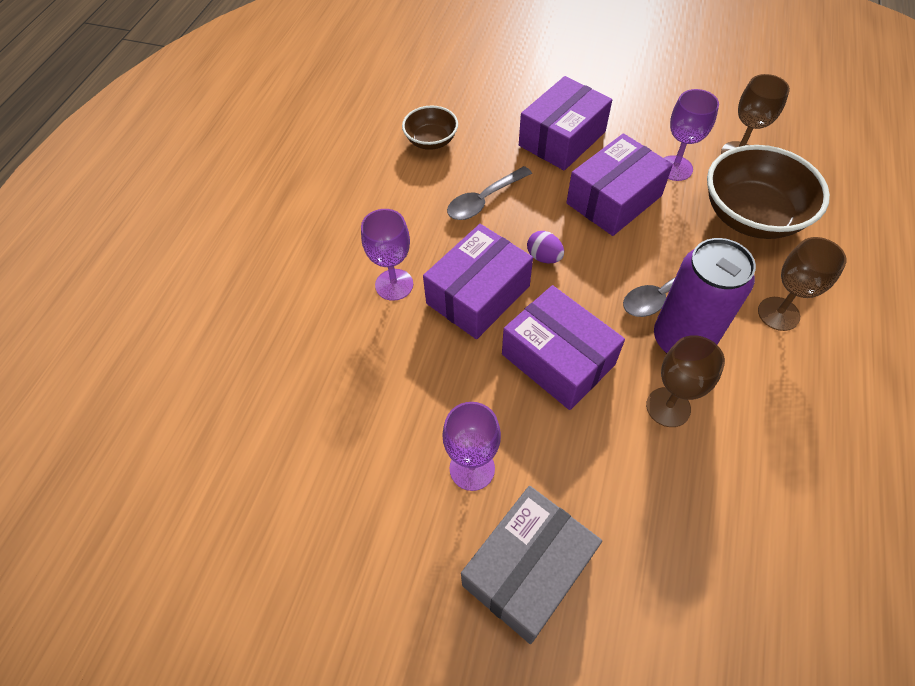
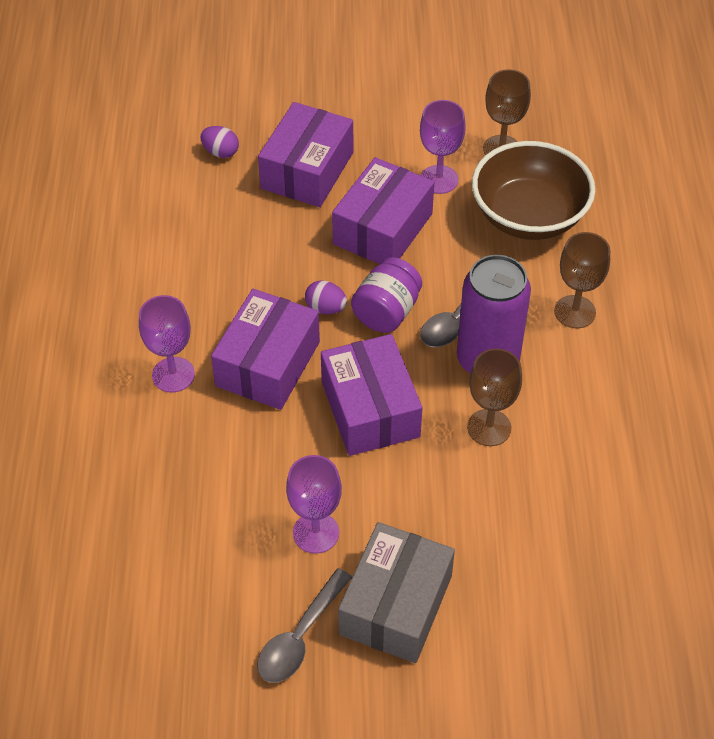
camera: 20 degrees left, 5 degrees down
brown bowl [402,106,458,150] -> none
grey spoon [447,166,532,220] -> grey spoon moved to [257,568,352,683]
purple box [502,285,625,410] -> purple box turned 45 degrees clockwise [321,334,422,456]
none -> purple egg [200,126,239,158]
none -> purple jar [351,257,422,333]

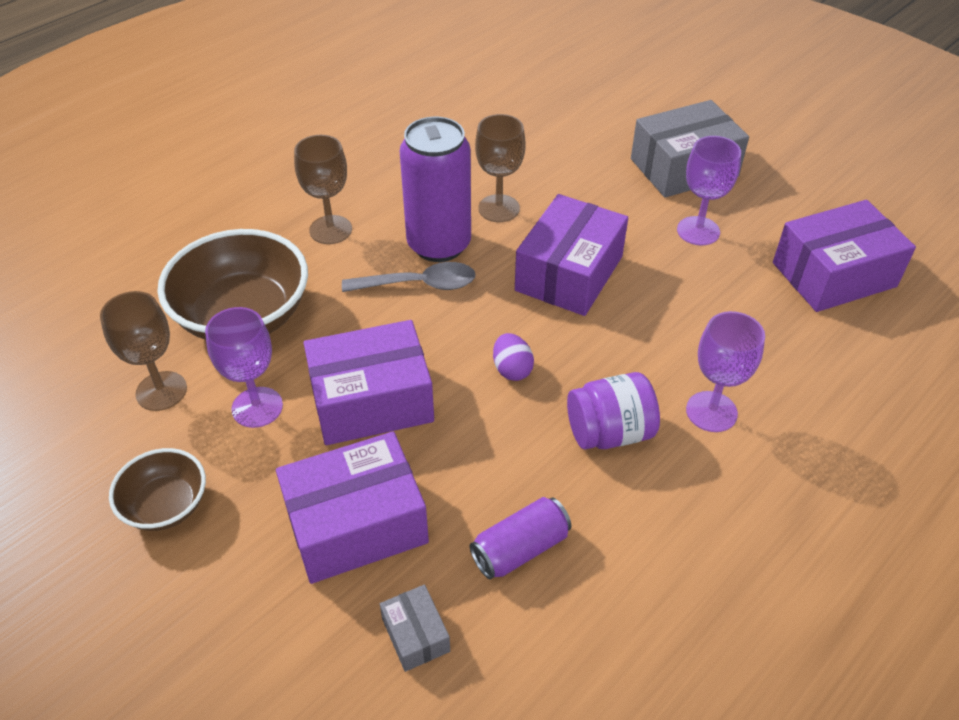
camera: 135 degrees left, 5 degrees down
purple egg [200,126,239,158] -> grey box [380,585,450,672]
purple box [211,289,320,410] -> purple box moved to [773,200,916,312]
grey spoon [257,568,352,683] -> none
purple jar [351,257,422,333] -> purple jar moved to [567,372,660,450]
none -> brown bowl [109,448,206,531]
none -> purple can [470,497,571,579]

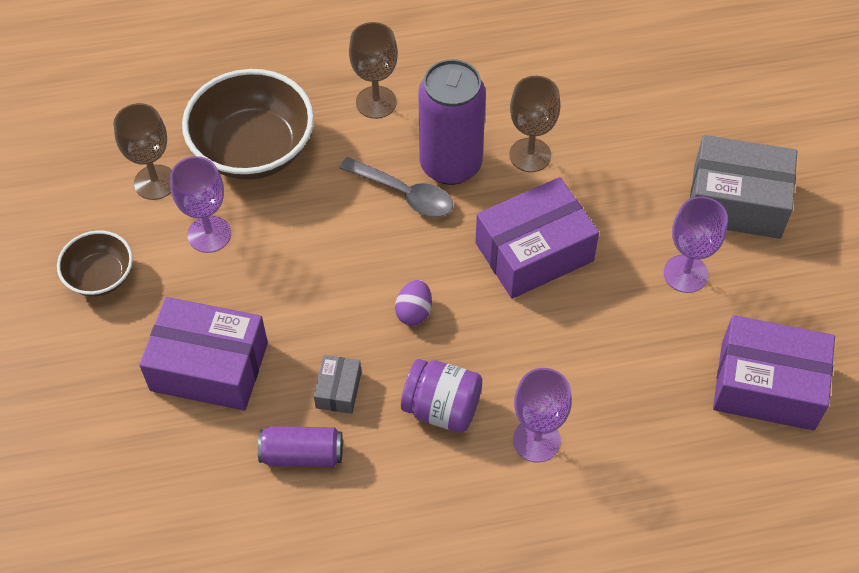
camera: 35 degrees right, 10 degrees up
purple box [304,320,434,445] -> none
grey box [380,585,450,672] -> grey box moved to [314,355,361,414]

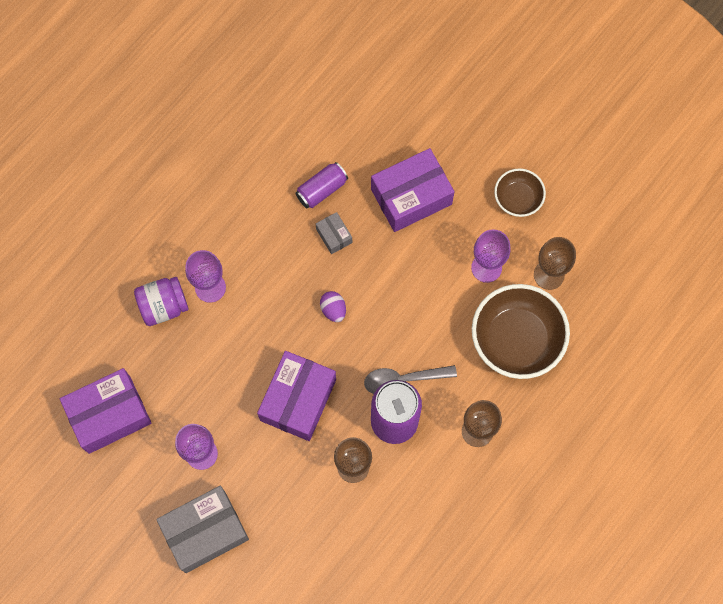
camera: 140 degrees right, 15 degrees up
purple jar [401,359,482,433] -> purple jar moved to [134,277,189,326]

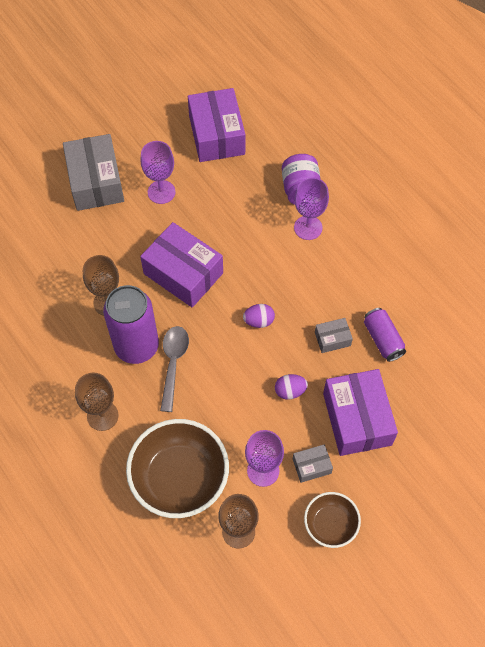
camera: 105 degrees right, 10 degrees down
none -> purple egg [275,374,308,400]
none -> grey box [293,444,333,483]

